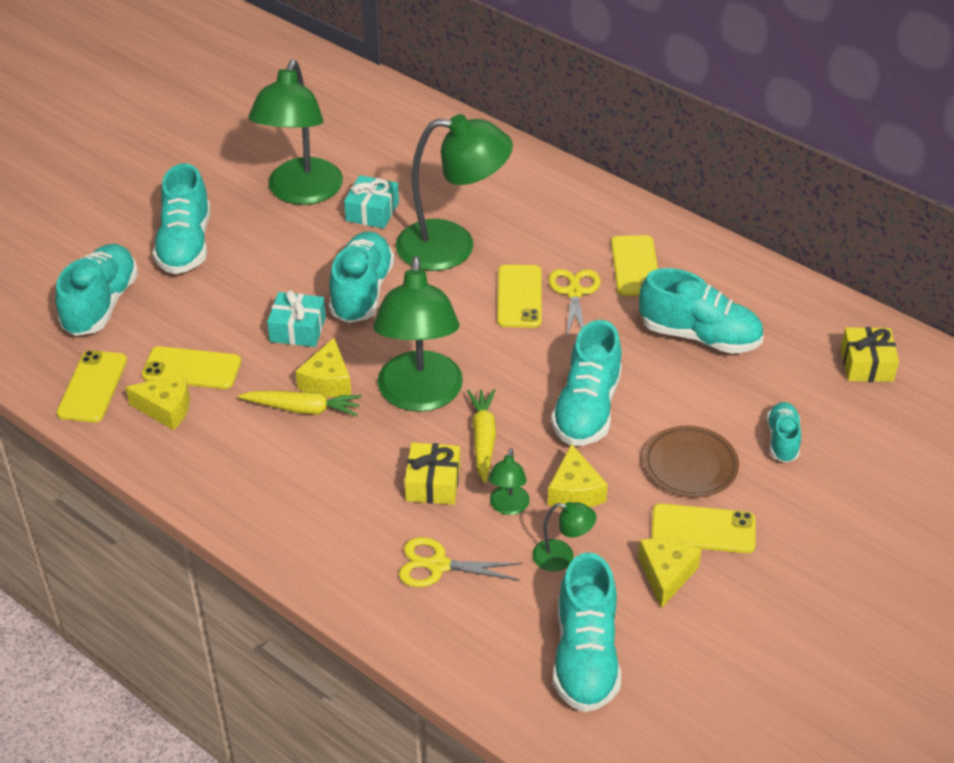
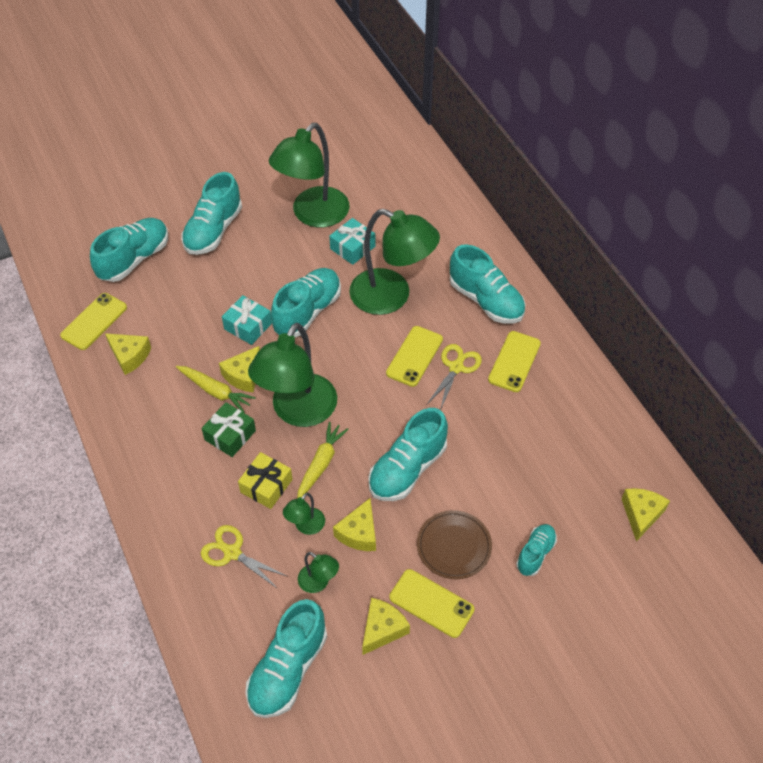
camera: 25 degrees right, 10 degrees up
yellow phone [142,346,241,389] -> none
turquoise shoe [639,268,764,354] -> turquoise shoe moved to [450,244,525,324]
yellow gift [841,327,899,382] -> yellow cheese [621,488,670,541]
none -> green gift [201,402,256,457]

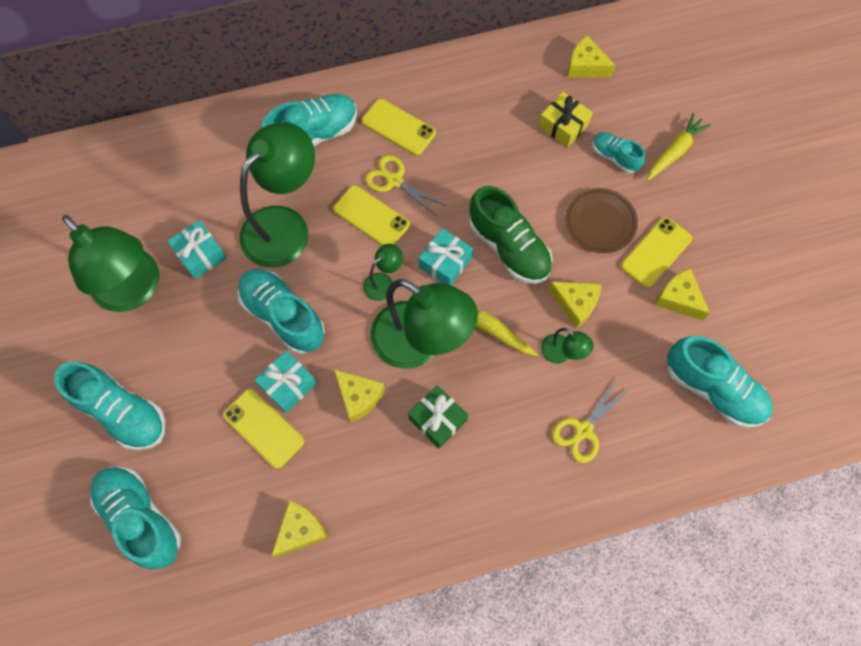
camera: 80 degrees left, 15 degrees up
yellow phone [60,293,127,350] -> yellow phone moved to [223,389,304,469]
yellow carrot [176,366,256,413] -> yellow carrot moved to [647,113,711,181]
yellow gift [238,452,293,509] -> yellow gift moved to [538,92,593,148]
green lamp [298,552,339,593] -> green lamp moved to [363,244,403,301]
turquoise shoe [368,408,448,501] -> green shoe [469,186,553,284]
none -> turquoise gift [419,228,473,285]

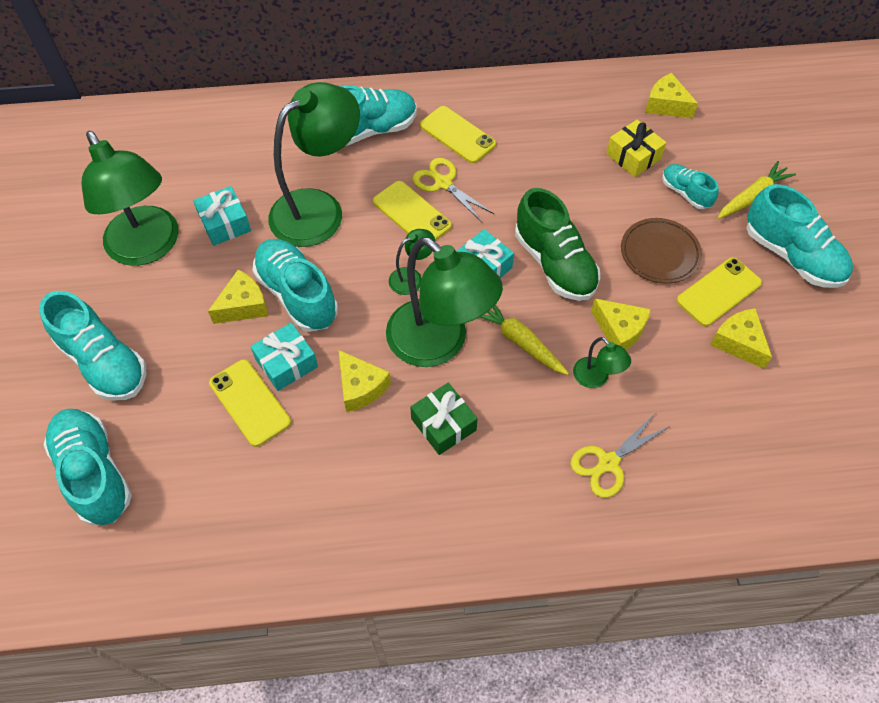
camera: 10 degrees right, 10 degrees down
yellow cheese [271,500,328,557] -> yellow cheese moved to [208,270,269,324]
turquoise shoe [667,336,773,428] -> turquoise shoe moved to [747,184,853,288]

